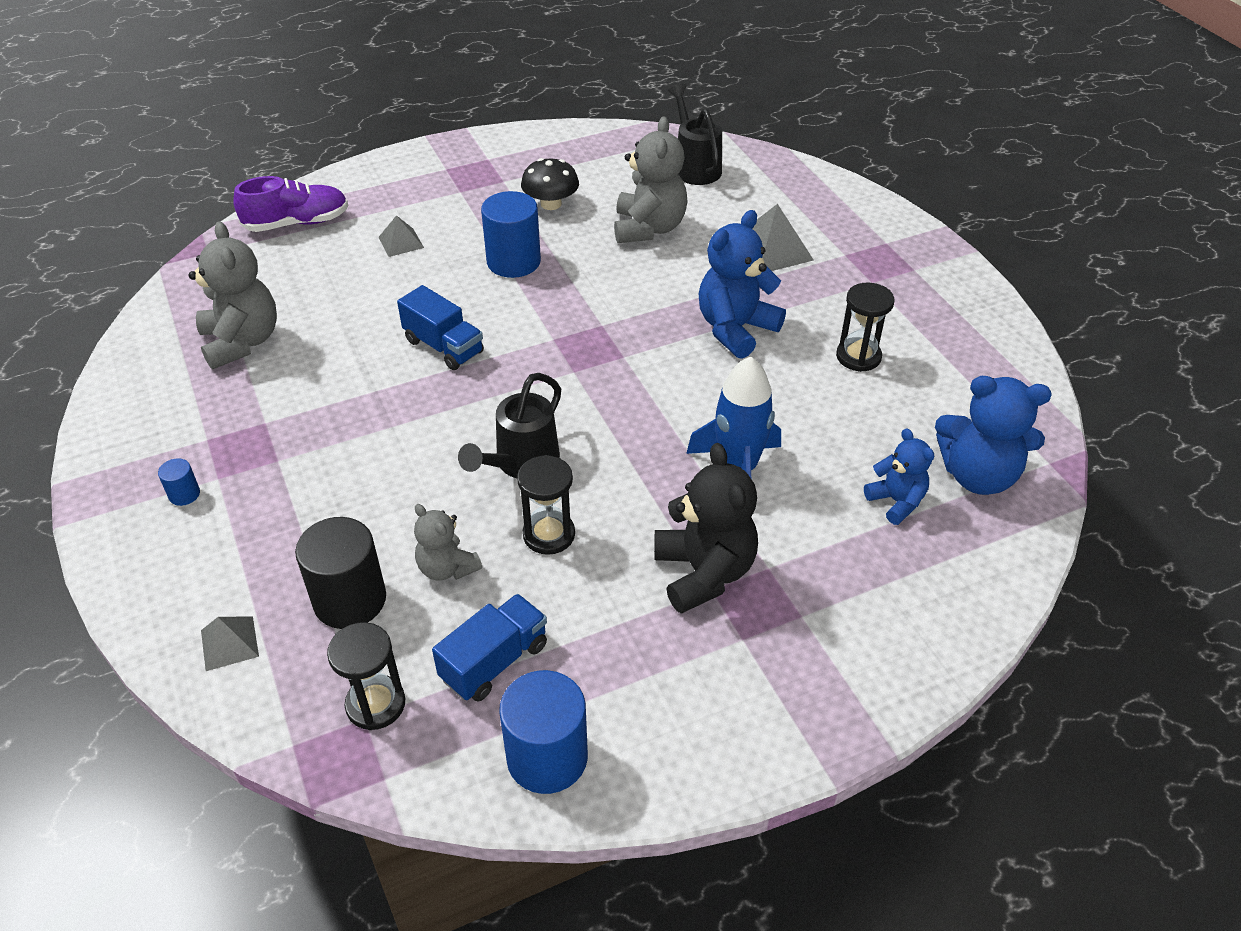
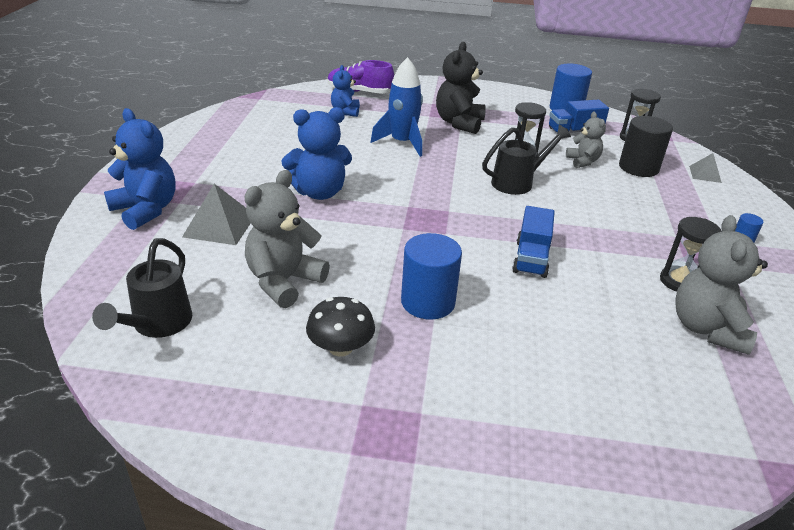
camera: 150 degrees left, 10 degrees down
purple shoe [233,176,348,232] -> purple shoe moved to [328,60,394,94]
grey pyramid [378,215,424,257] -> none
blue truck [397,285,484,370] -> blue truck turned 150 degrees counterclockwise [512,206,555,278]
black hourglass [836,283,895,372] -> black hourglass moved to [660,217,722,292]
blue teddy bear [935,376,1052,495] -> blue teddy bear moved to [104,108,176,230]

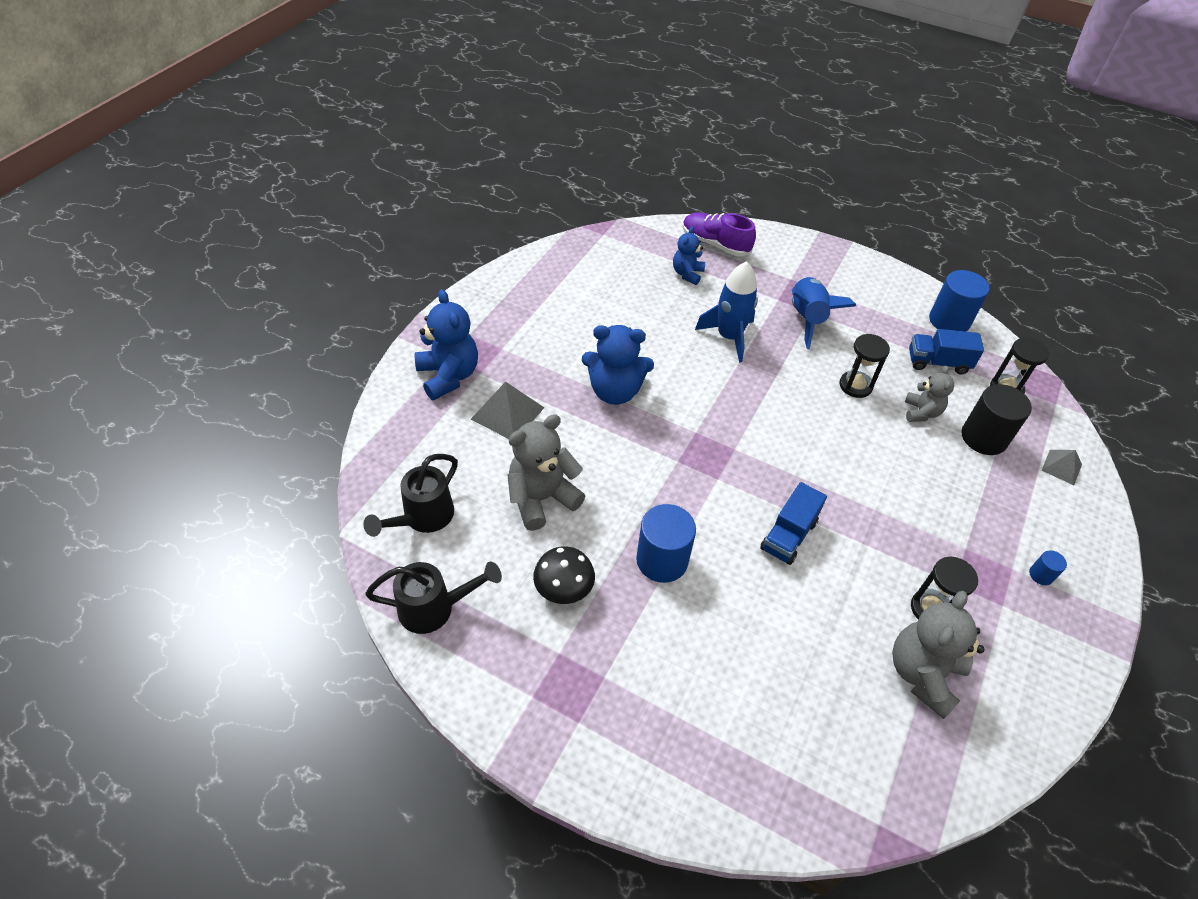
camera: 20 degrees right, 15 degrees up
black teddy bear [436,42,486,134] -> blue rocket [792,277,856,350]
black watering can [482,125,571,195] -> black watering can moved to [365,561,502,634]

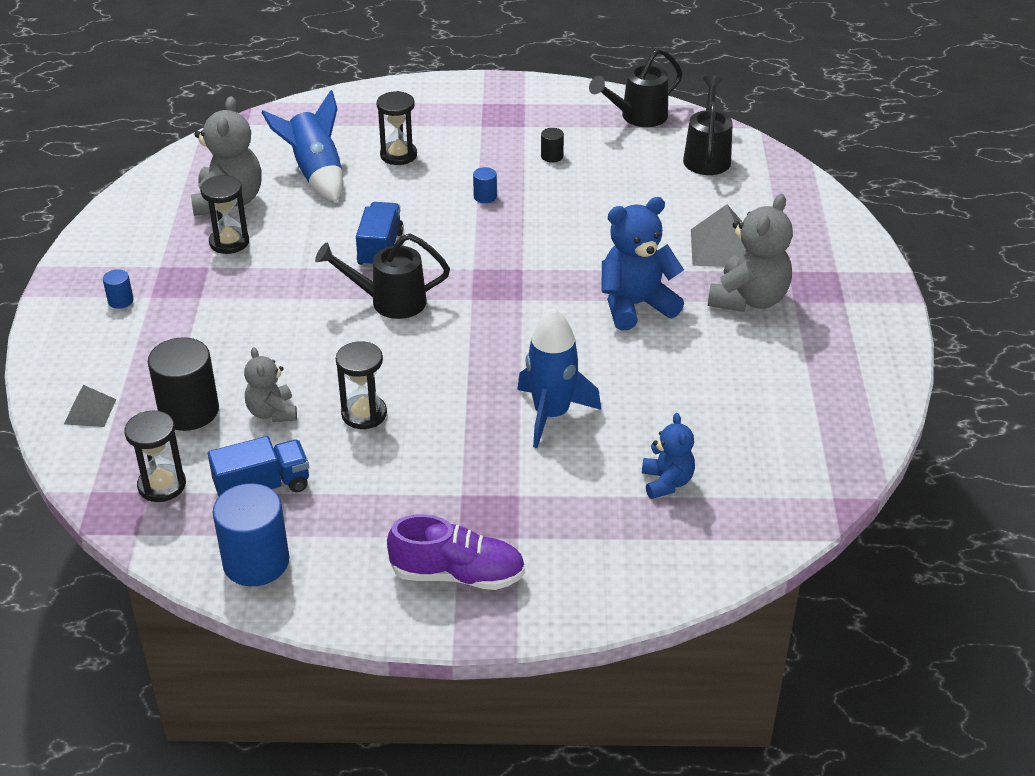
camera: 155 degrees right, 10 degrees down
blue teddy bear [415,289,478,400] -> none
grey teddy bear [507,414,585,531] -> grey teddy bear moved to [708,194,793,312]
black mushroom [533,546,595,604] -> black cylinder [541,128,564,163]
blue cylinder [636,504,696,583] -> blue cylinder [473,167,497,203], size x0.46
purple shoe [683,213,756,256] -> purple shoe moved to [387,514,525,590]
blue rocket [792,277,856,350] -> blue rocket moved to [261,90,343,202]
none -> black watering can [315,234,450,319]
none -> black hourglass [377,91,417,165]

